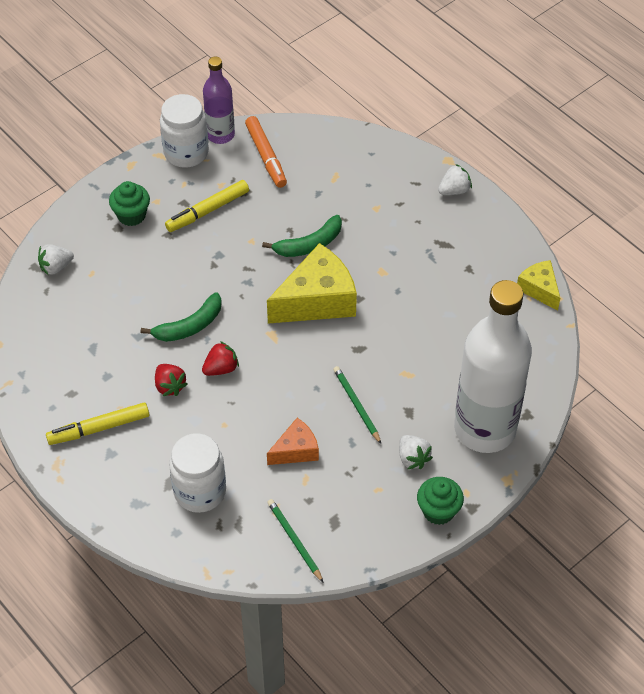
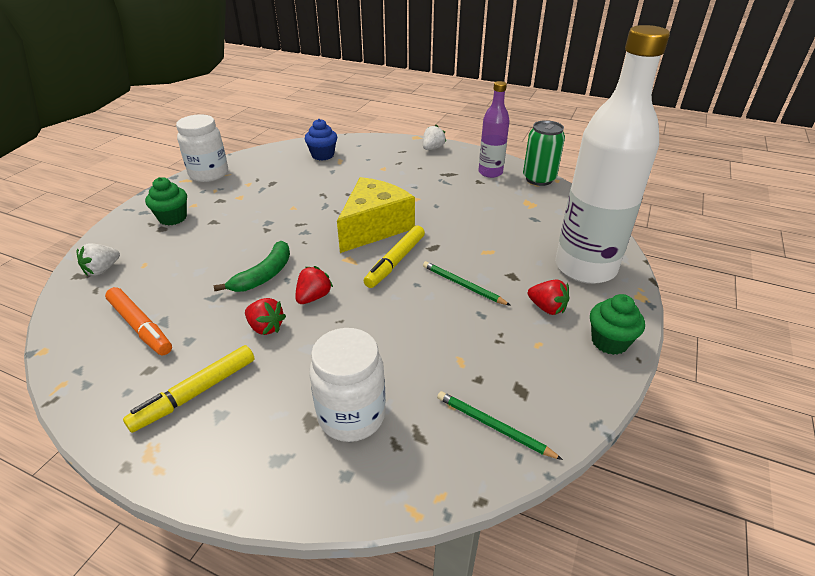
camera: 25 degrees left, 15 degrees down
yellow marker [165,180,249,232] -> yellow marker moved to [364,225,425,288]
purple bottle [203,57,235,144] -> purple bottle moved to [479,81,510,178]
orange marker [245,116,287,188] -> orange marker moved to [105,287,172,355]
green banana [262,215,342,257] -> none
orange cheese [267,418,319,465] -> none
white strawberry [399,435,433,469] -> red strawberry [528,280,570,315]
yellow cheese [517,260,560,311] -> green can [523,120,565,186]
none -> blue cupcake [305,119,337,161]

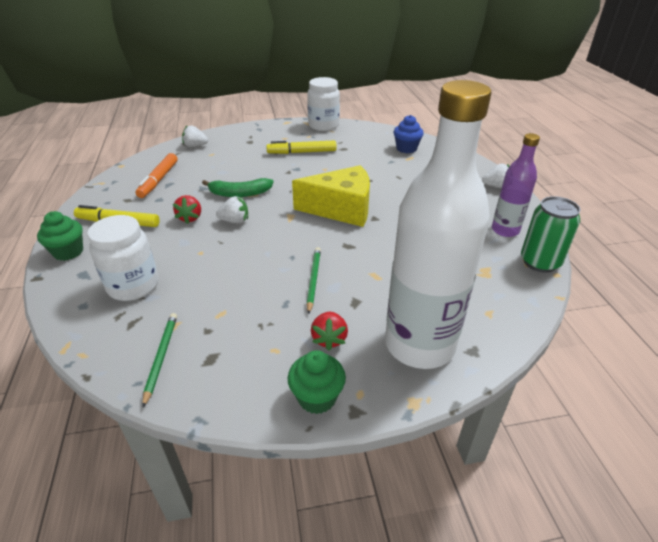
camera: 55 degrees right, 0 degrees up
green cupcake [145,177,187,226] -> green cupcake moved to [37,211,83,261]
red strawberry [295,266,333,304] -> white strawberry [216,196,248,224]
yellow marker [364,225,425,288] -> yellow marker moved to [266,140,337,154]

